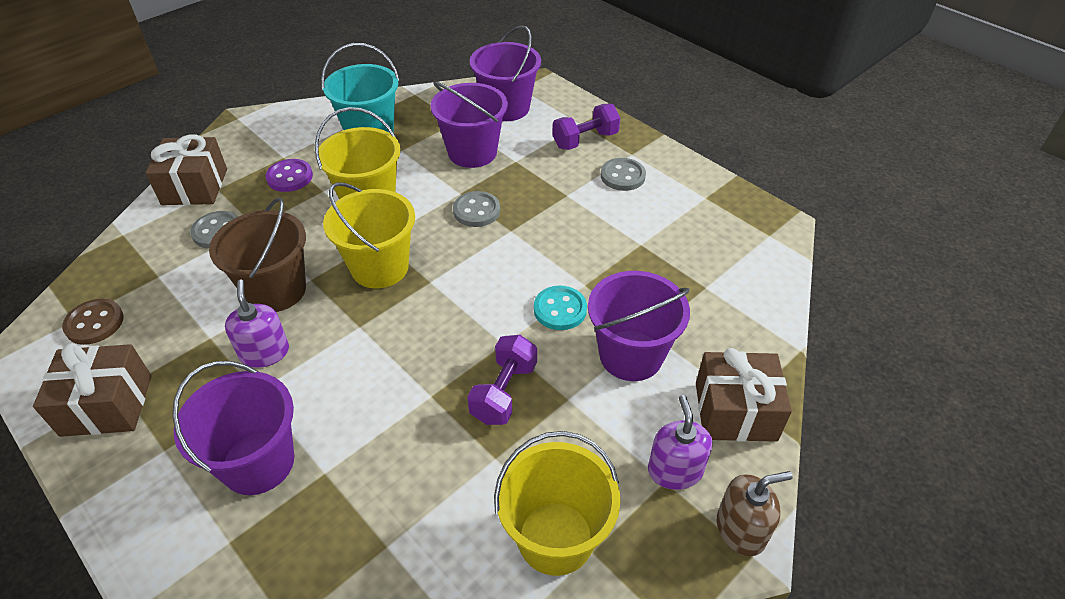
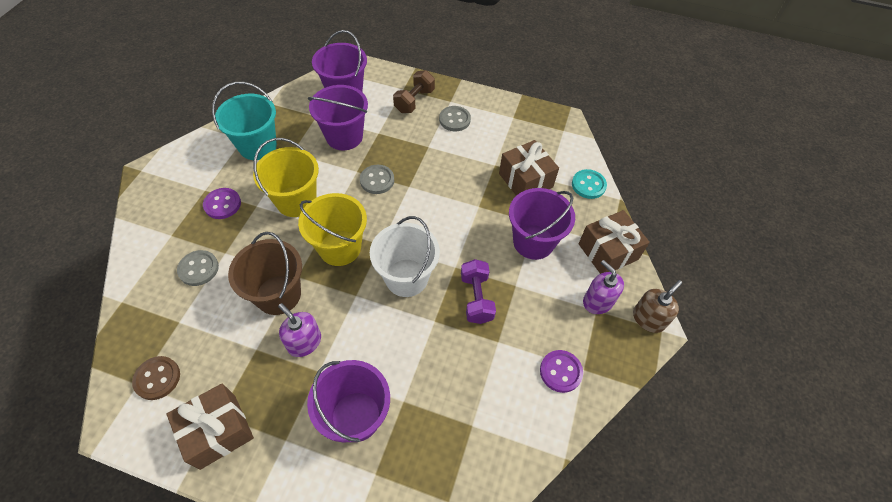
camera: 30 degrees left, 10 degrees up
brown gift [145,134,227,205] -> brown gift moved to [499,140,559,196]
yellow bucket [494,431,620,576] -> purple button [540,350,583,393]
turquoise button [534,285,587,330] -> turquoise button moved to [572,169,607,199]
purple dumbbell [552,104,620,150] -> brown dumbbell [393,70,435,113]
none -> white bucket [370,216,440,297]

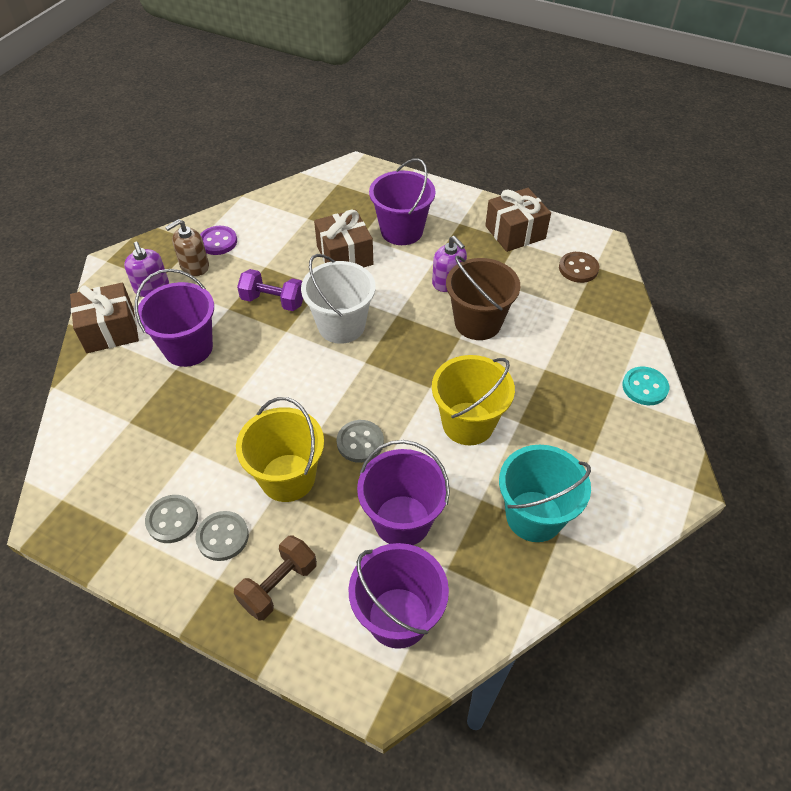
camera: 170 degrees left, 5 degrees down
grey button [177,250,219,286] -> grey button moved to [145,495,198,543]
purple button [203,188,241,219] -> none
yellow bucket [298,193,367,266] -> yellow bucket moved to [236,397,324,502]
purple dumbbell [461,259,496,324] -> purple dumbbell turned 75 degrees counterclockwise [237,269,303,311]
brown gift [499,140,559,196] -> brown gift moved to [314,210,373,267]
turquoise button [572,169,607,199] -> turquoise button moved to [622,367,669,405]
brown soap dispenser [633,280,682,333] -> brown soap dispenser moved to [165,219,209,276]

